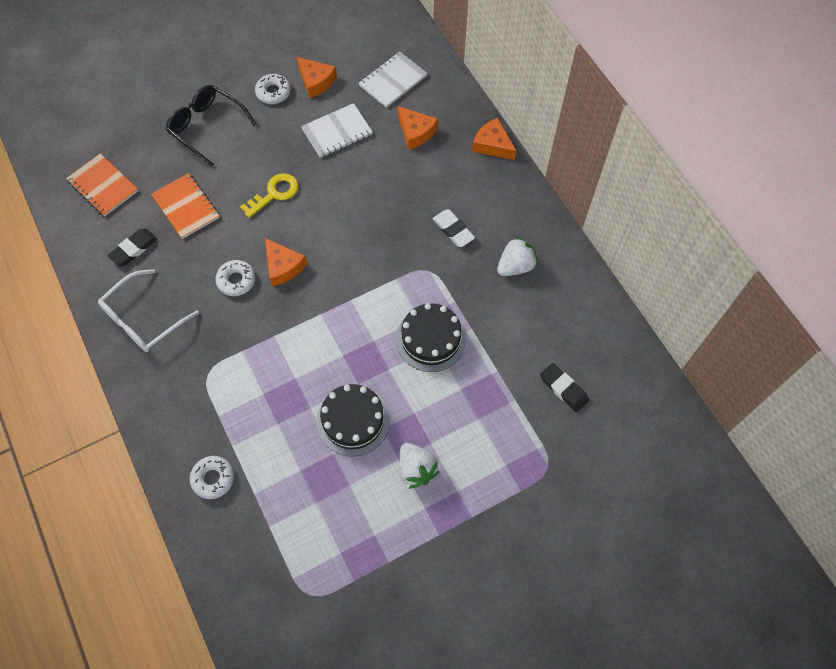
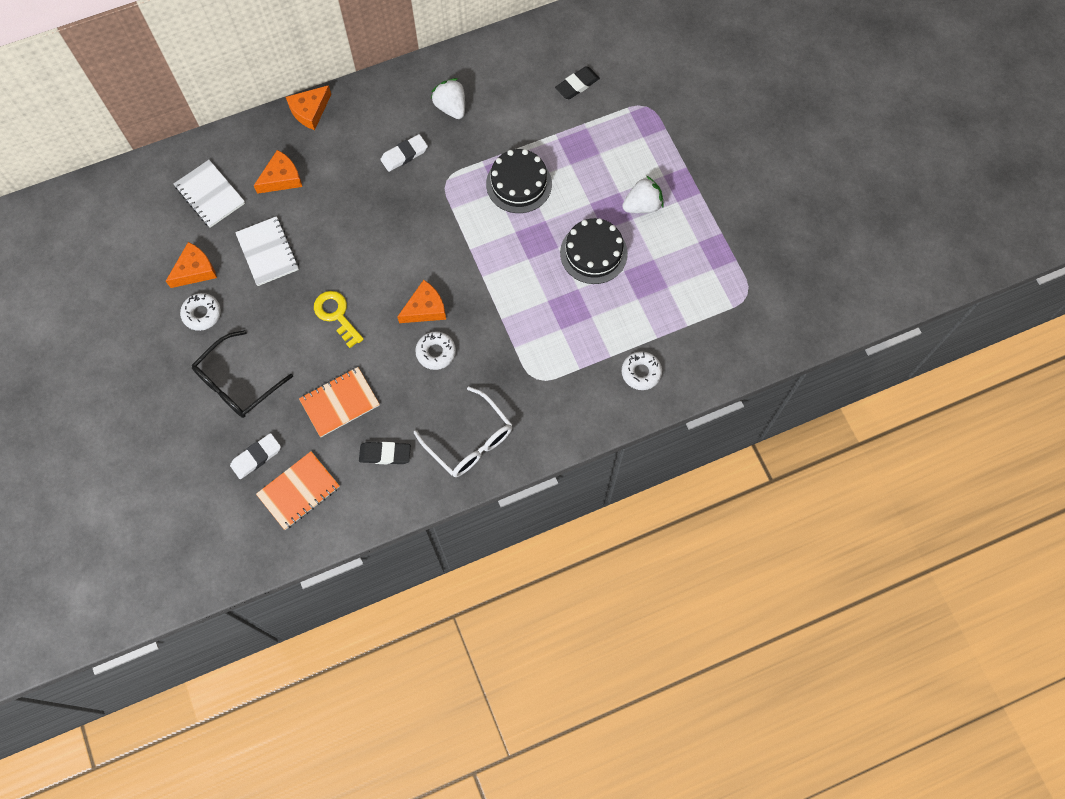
camera: 85 degrees left, 5 degrees up
black eraser [107,229,157,266] -> black eraser turned 45 degrees counterclockwise [359,442,411,464]
none -> white eraser [230,433,281,479]

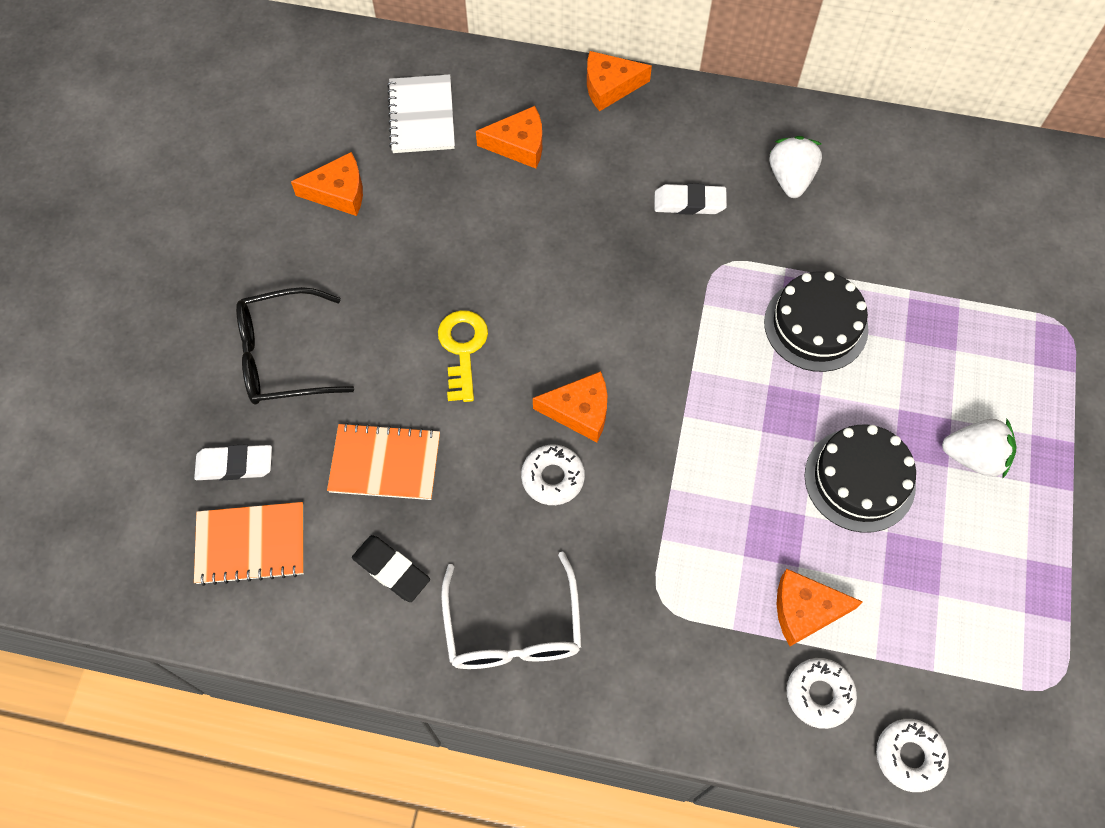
camera: 35 degrees right, 5 degrees down
white donut [180,293,221,331] -> white donut moved to [876,719,949,792]
white notebook [235,216,299,286] -> none
black eraser [555,66,600,99] -> none
none -> orange cheese [777,569,863,646]

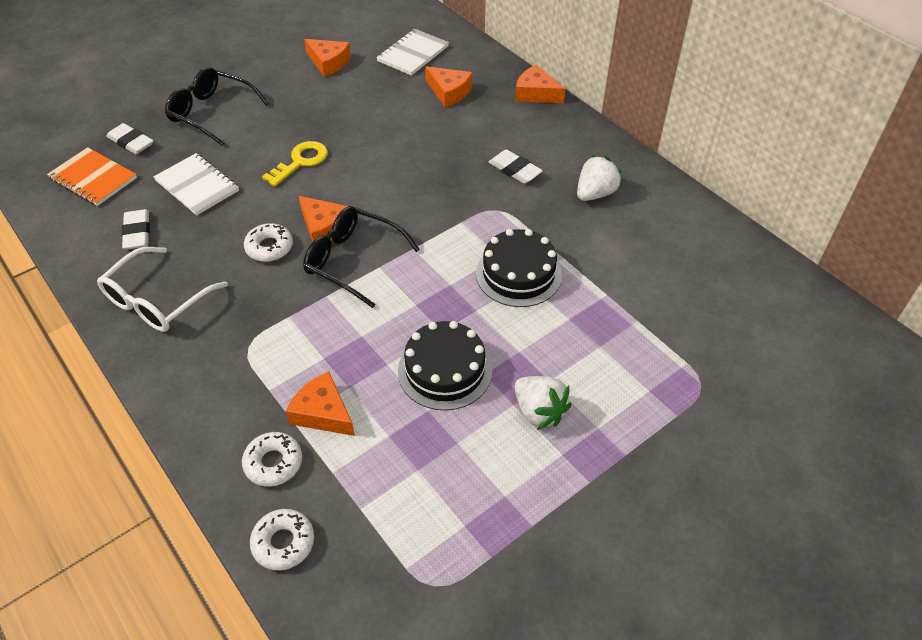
camera: 40 degrees right, 15 degrees down
orange notebook [327,423,440,500] -> white notebook [153,153,239,216]
black eraser [352,535,430,602] -> white eraser [122,209,150,250]
none -> black glasses [303,206,420,308]

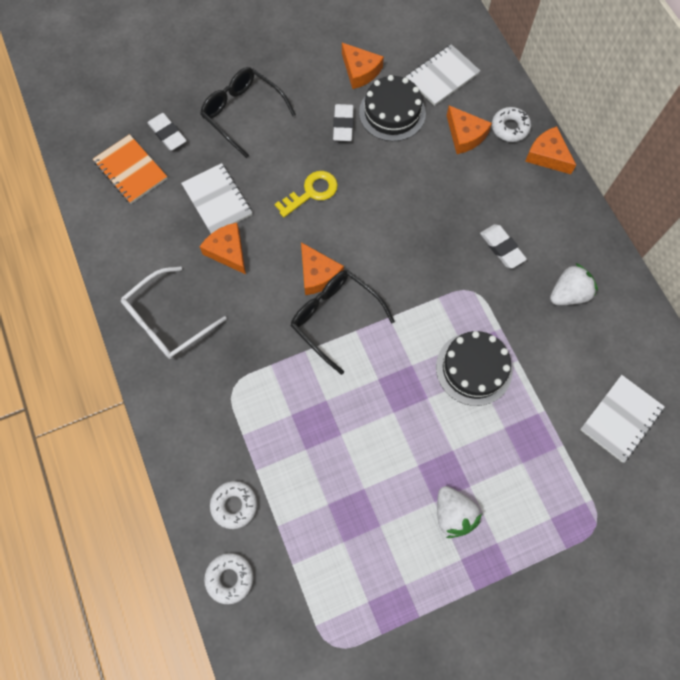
camera: 15 degrees right, 20 degrees up
white eraser [122,209,150,250] -> white eraser moved to [333,104,354,141]
white donut [244,223,293,262] -> white donut moved to [492,107,531,142]
orange cheese [286,371,355,436] -> orange cheese moved to [200,223,246,274]
black cake [398,321,492,410] -> black cake moved to [359,75,426,141]
none -> white notebook [580,375,665,463]

